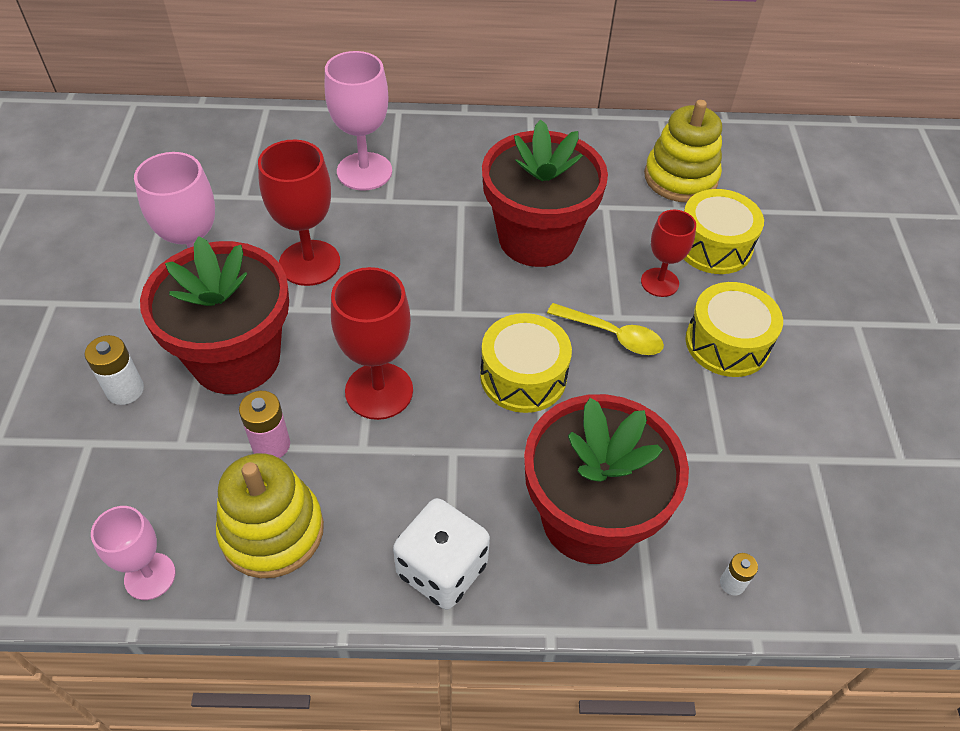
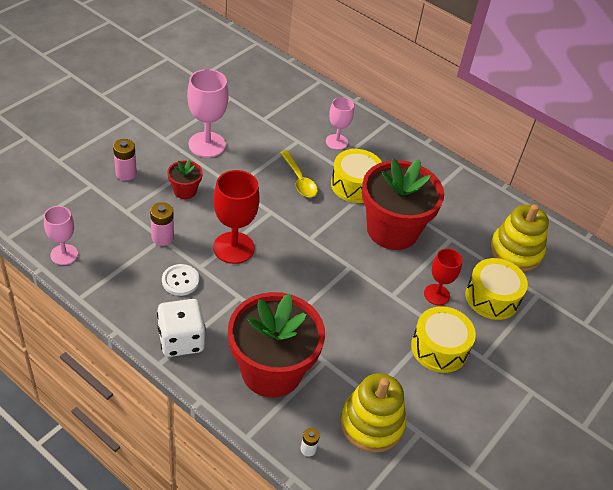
camera: 35 degrees right, 5 degrees down
white battery [84,335,144,405] -> pink battery [113,139,137,181]
red flower pot [140,236,289,394] -> red flower pot [167,159,203,199], size x0.44
yellow stacking toy [216,453,324,578] -> yellow stacking toy moved to [340,373,406,453]
red goblet [258,140,340,286] -> none
pink goblet [325,51,392,191] -> pink goblet [326,97,354,150], size x0.63
yellow drum [480,313,572,413] -> yellow drum moved to [331,149,382,203]
yellow spoon [547,303,664,355] -> yellow spoon moved to [280,151,318,197]
none -> white button [162,264,199,296]

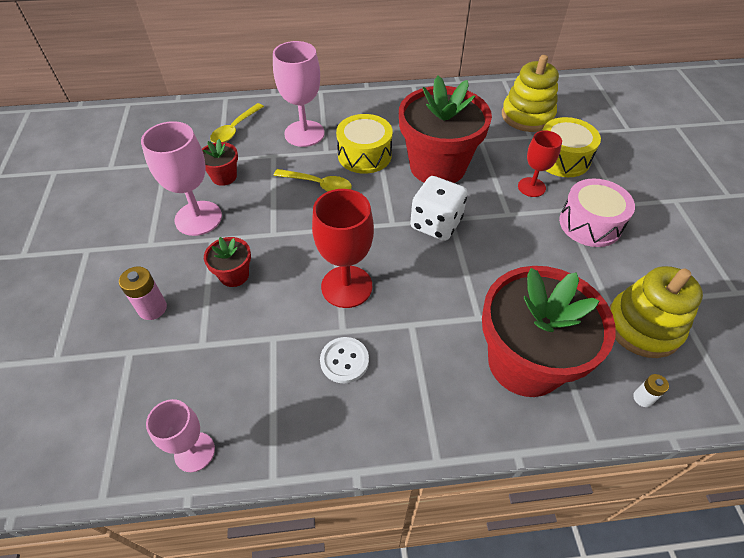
camera: 40 degrees left, 5 degrees up
pink battery [150,202,174,246] -> none
white dice [157,299,206,357] -> white dice moved to [410,176,468,241]
pink goblet [326,97,354,150] -> pink goblet [273,41,325,147], size x1.60
yellow drum [411,306,476,373] -> pink drum [559,178,635,247]
none -> red flower pot [202,139,238,186]
none -> yellow spoon [210,103,264,143]

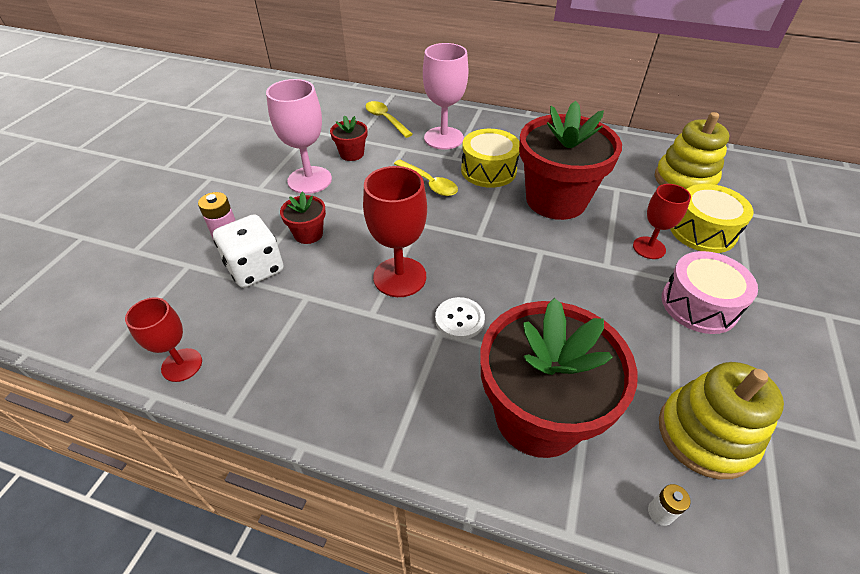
camera: 25 degrees right, 5 degrees down
pink goblet [146,399,215,472] -> red goblet [125,297,202,382]
yellow spoon [210,103,264,143] -> yellow spoon turned 90 degrees clockwise [365,101,413,138]
white button [320,337,369,383] -> white button moved to [435,297,485,340]
white dice [410,176,468,241] -> white dice moved to [213,214,284,288]

